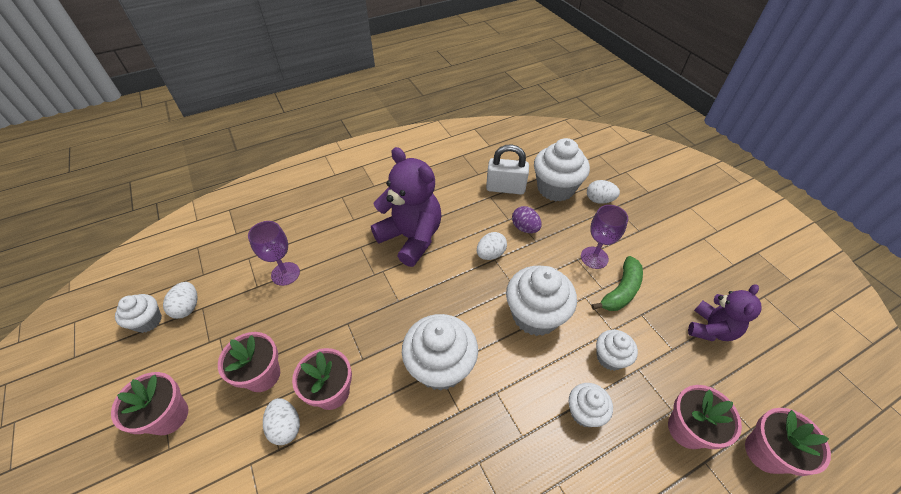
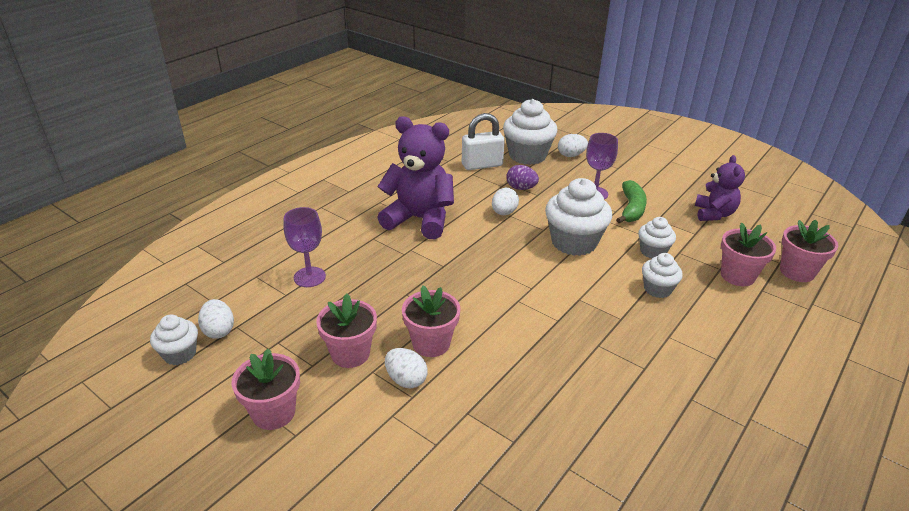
camera: 25 degrees left, 15 degrees down
white cupcake [402,314,478,391] -> none

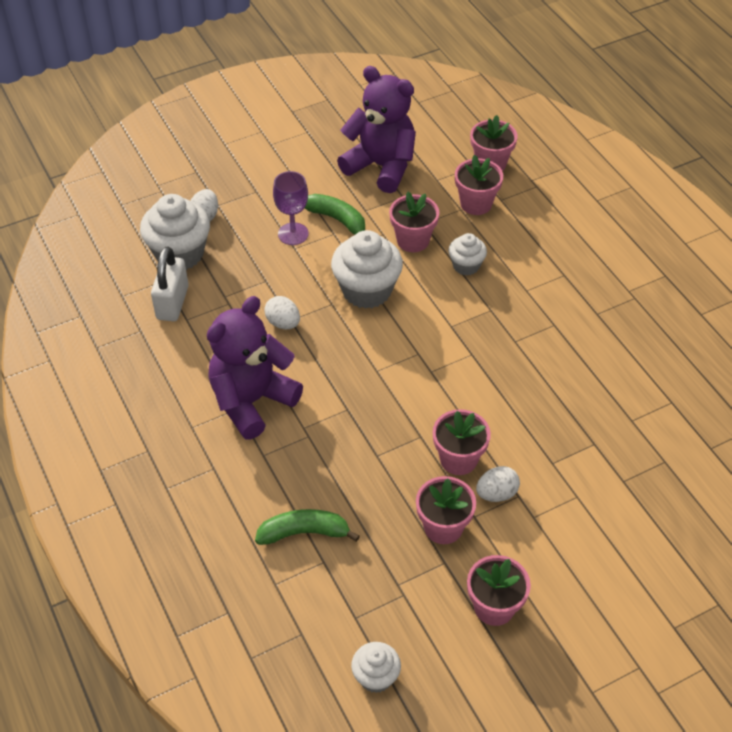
camera: 65 degrees left, 15 degrees up
white egg [198,299,234,339] -> none
purple goblet [284,207,326,287] -> green banana [255,509,360,545]
purple egg [506,165,539,190] -> none
white cupcake [638,217,676,259] -> pink flower pot [389,192,439,253]
purple teddy bear [695,155,745,221] -> purple teddy bear [337,66,416,193], size x1.67

